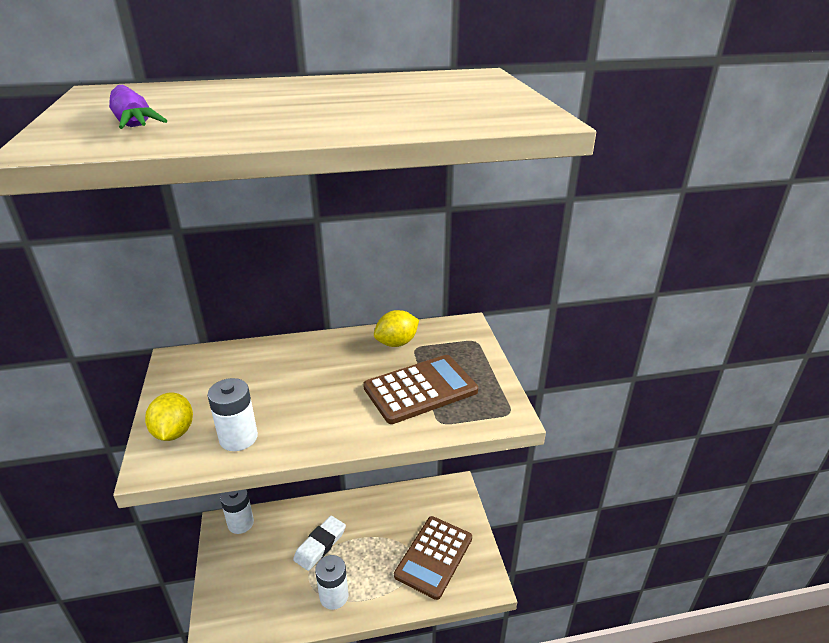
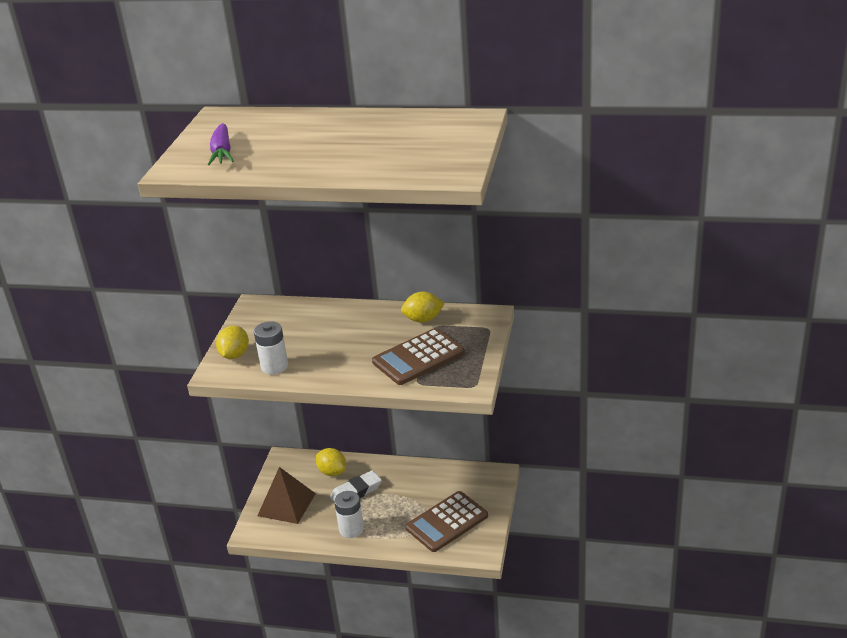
camera: 25 degrees right, 0 degrees up
white battery [220,489,254,534] -> none
brown calculator [363,355,478,424] -> brown calculator turned 150 degrees clockwise [372,328,465,385]
none -> brown pyramid [257,467,316,524]
none -> yellow lemon [316,448,346,476]

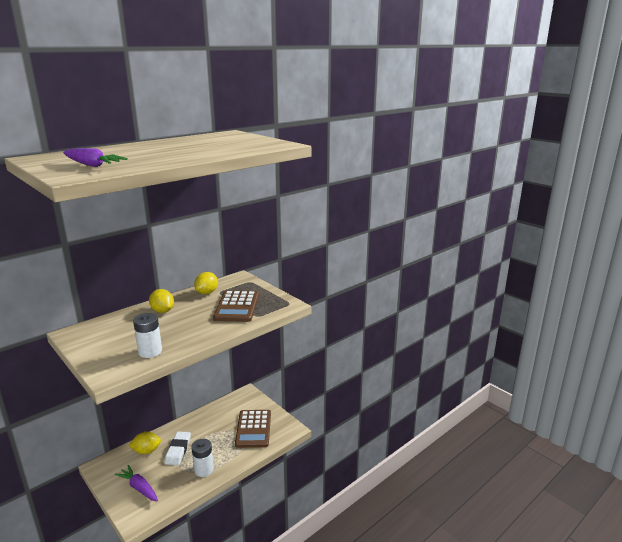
camera: 55 degrees left, 10 degrees down
yellow lemon [216,326,249,359] -> yellow lemon moved to [149,289,174,313]
brown pyramid [257,467,316,524] -> purple carrot [115,465,158,501]

